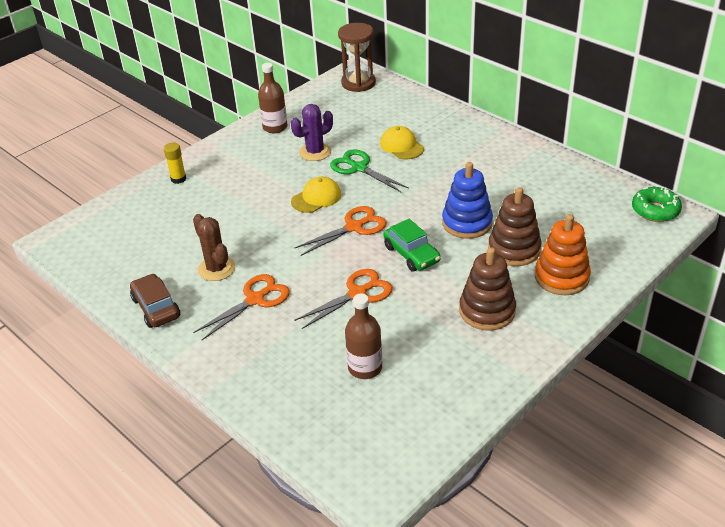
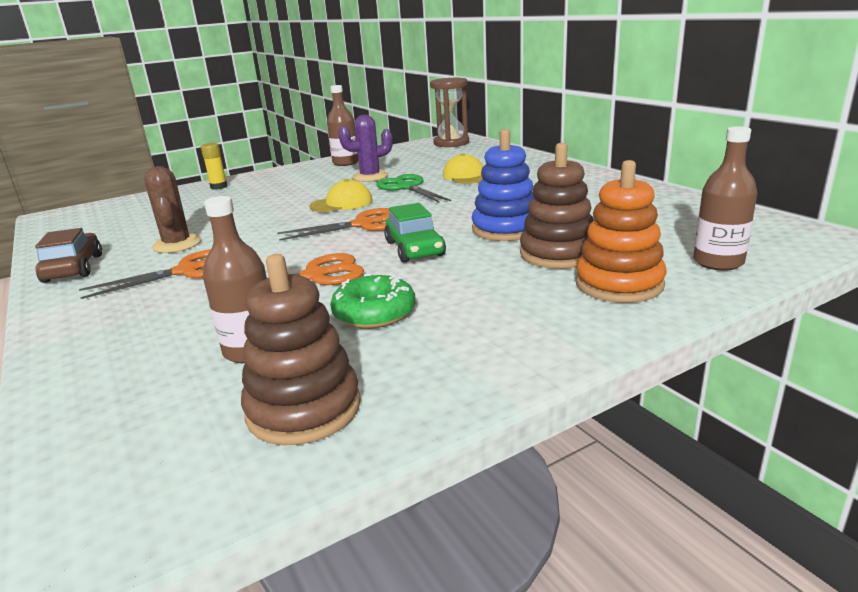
camera: 15 degrees right, 15 degrees down
brown stacking toy [459,247,516,331] -> brown stacking toy moved to [241,254,361,445]
green donut [632,187,682,222] -> green donut moved to [330,274,416,329]
none -> brown bottle [693,126,757,271]

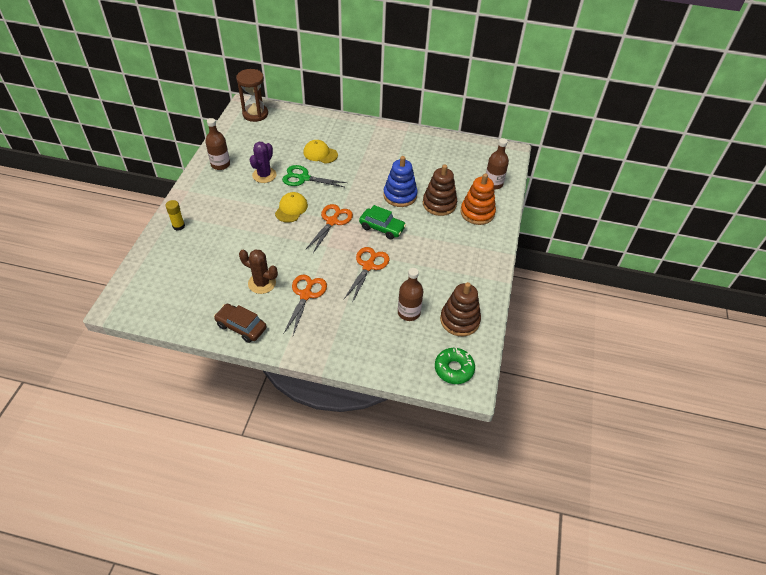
camera: 50 degrees left, 25 degrees up
green donut [330,274,416,329] -> green donut moved to [435,348,475,384]

